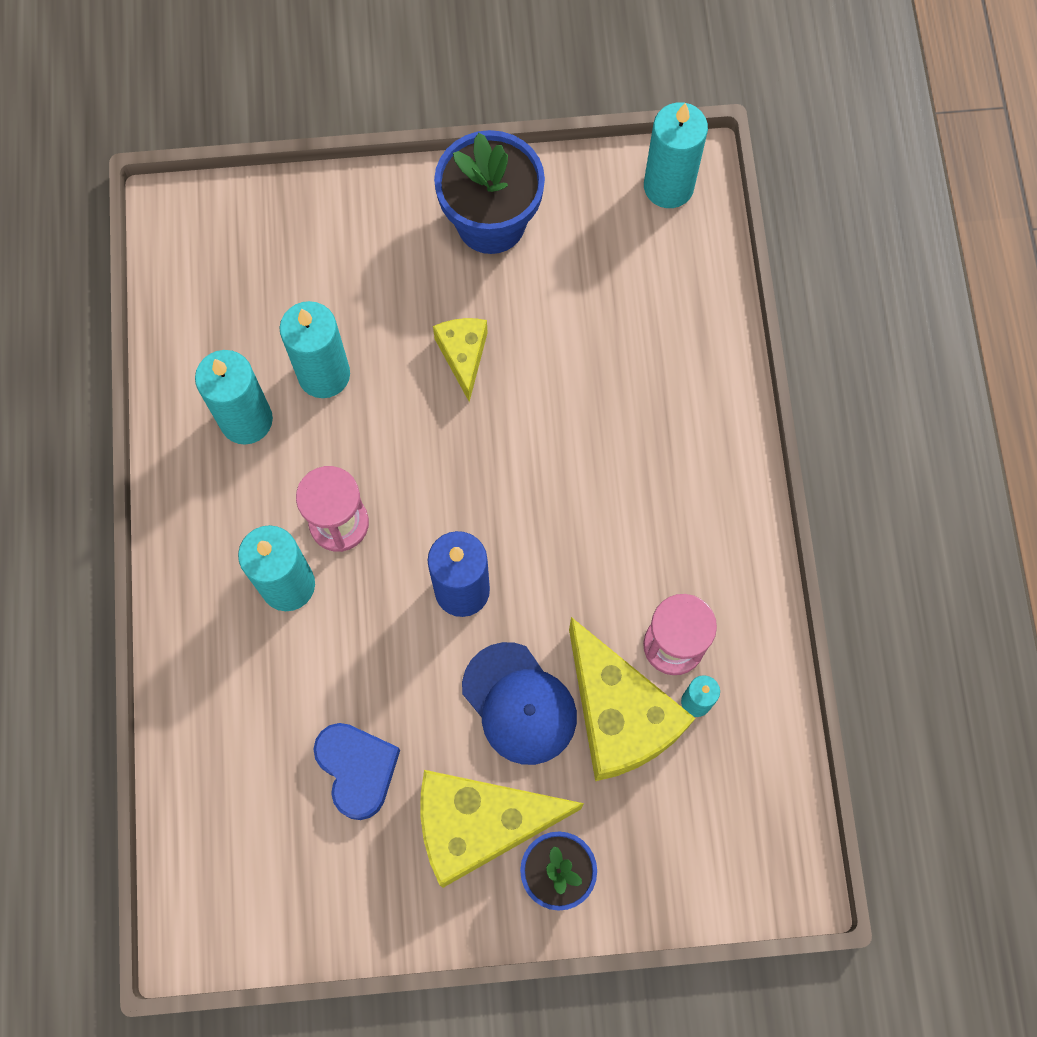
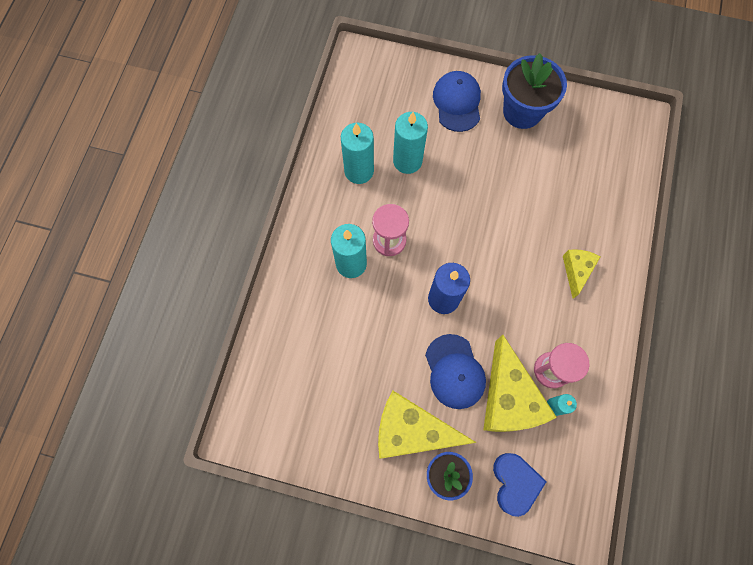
camera: 20 degrees right, 0 degrees up
blue heart [313,723,400,820] -> blue heart moved to [493,453,547,517]
yellow cheese [433,318,488,402] -> yellow cheese moved to [563,249,601,299]
turquoise candle [644,102,708,208] -> none
none -> blue cap [433,71,481,132]

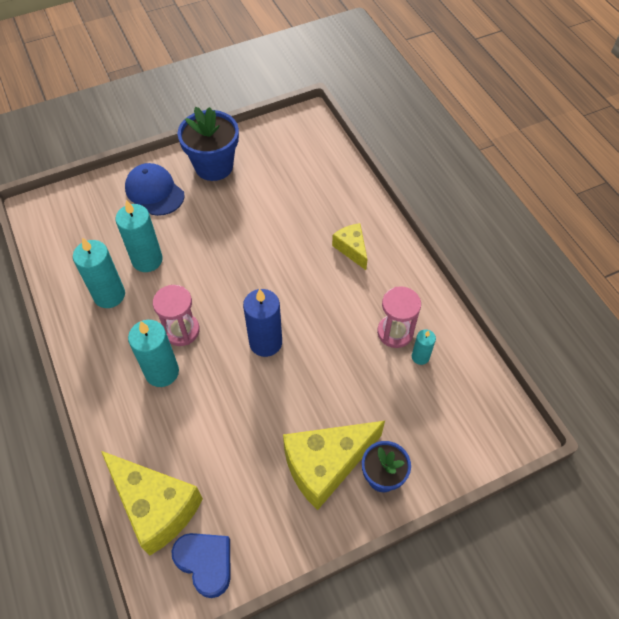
camera: 40 degrees left, 15 degrees down
blue cap [425,334,486,409] -> none
yellow cheese [483,335,557,432] -> yellow cheese moved to [101,451,203,556]
blue heart [493,453,547,517] -> blue heart moved to [172,533,230,598]

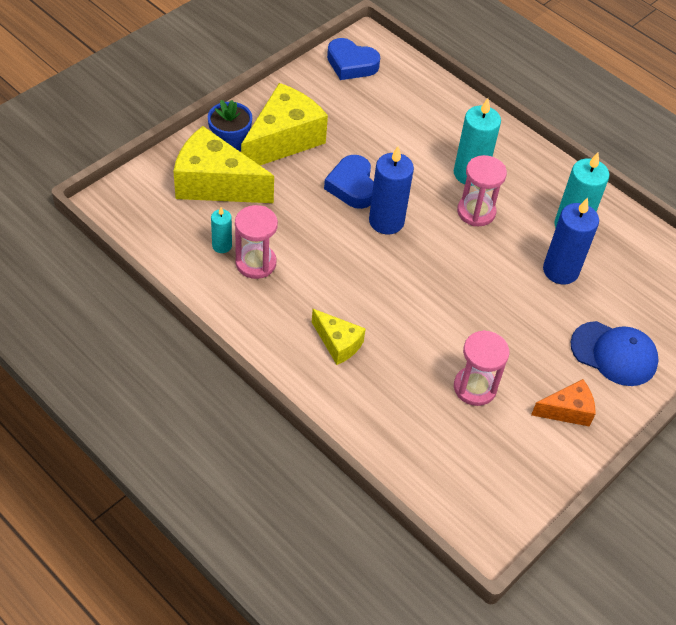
camera: 155 degrees right, 5 degrees down
yellow cheese [101,451,203,556] -> yellow cheese moved to [173,126,274,203]
turquoise candle [115,200,163,272] -> blue candle [543,197,599,284]
blue flower pot [178,107,239,181] -> orange cheese [531,379,595,426]
none -> blue heart [324,155,374,209]
none -> pink hourglass [454,330,509,406]

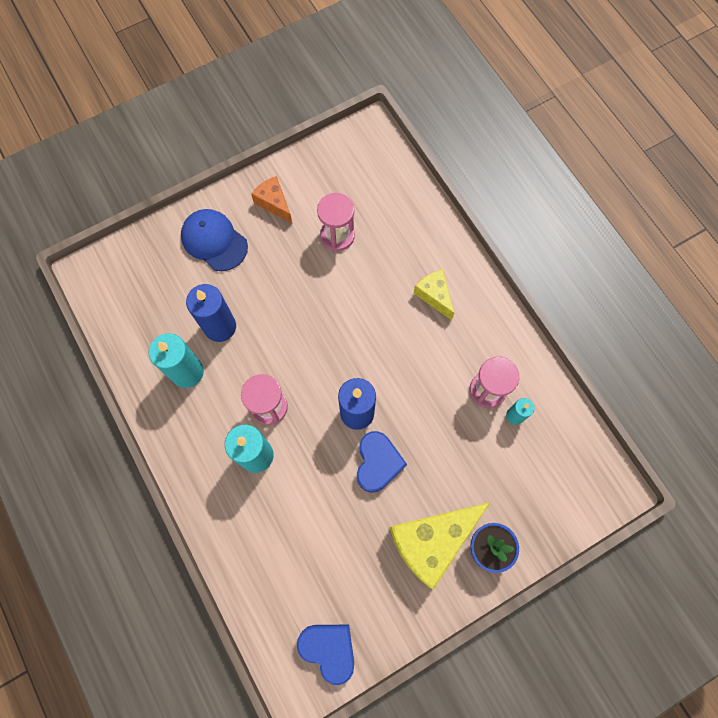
camera: 160 degrees left, 20 degrees up
yellow cheese [173,126,274,203] -> none
orange cheese [531,379,595,426] -> orange cheese turned 45 degrees clockwise [251,176,292,223]

